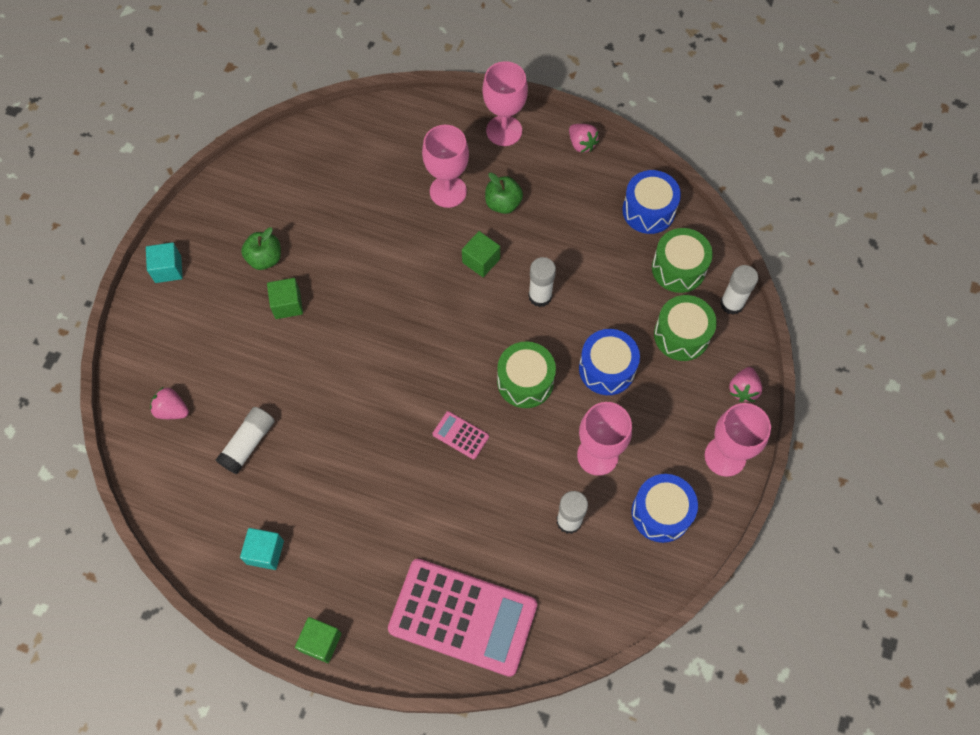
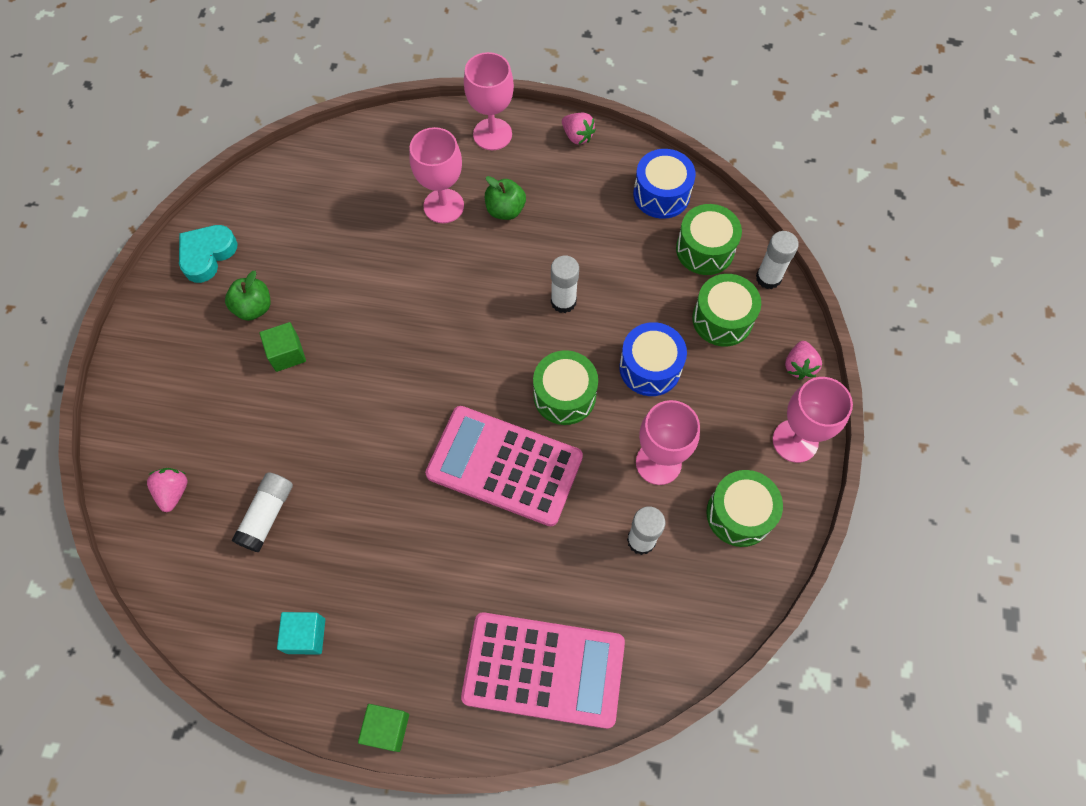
camera: 10 degrees left, 0 degrees up
turquoise cube [146,242,183,283] -> none
pink strawberry [150,387,189,419] -> pink strawberry turned 75 degrees clockwise [147,468,187,512]
pink calculator [433,411,489,459] -> pink calculator [425,406,583,526], size x2.48
green cube [462,231,500,277] -> none
blue drum [631,474,698,543] -> green drum [706,470,783,547]
none -> turquoise heart [179,225,238,283]

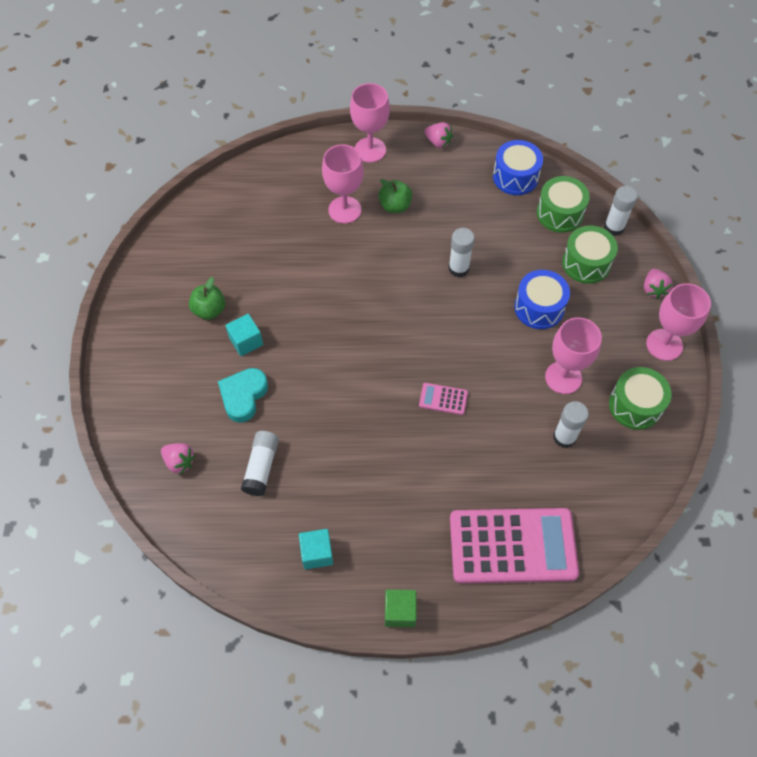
camera: 10 degrees left, 5 degrees down
pink strawberry [147,468,187,512] -> pink strawberry turned 135 degrees clockwise [161,443,195,474]
turquoise heart [179,225,238,283] -> turquoise heart moved to [218,368,268,423]
green cube [260,322,306,372] -> turquoise cube [225,314,263,356]
pink calculator [425,406,583,526] -> pink calculator [419,383,468,415], size x0.40
green drum [533,350,598,425] -> none

